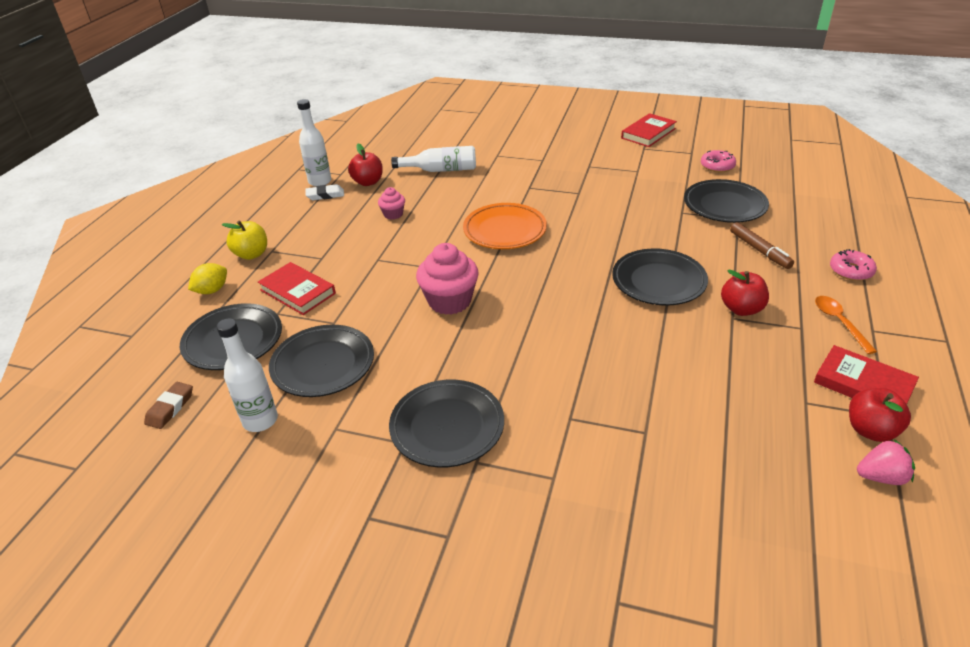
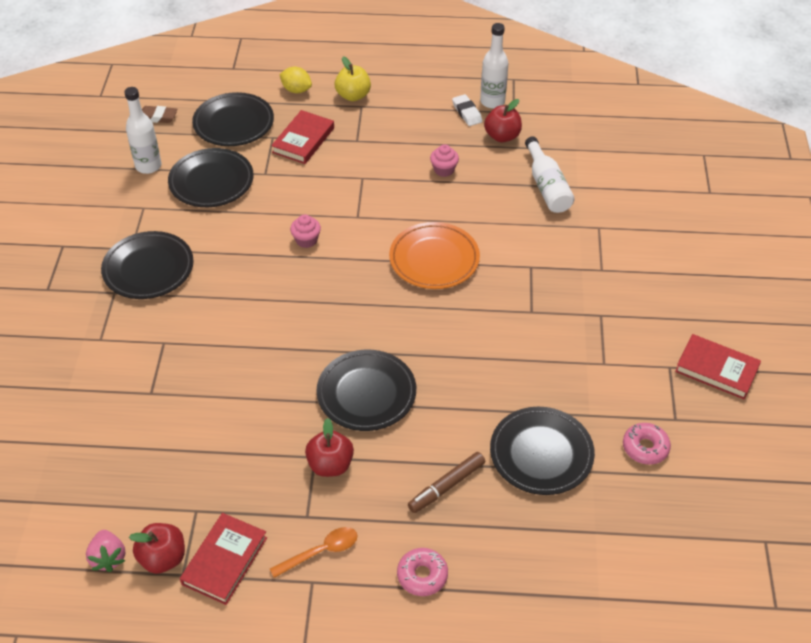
camera: 75 degrees right, 10 degrees up
pink cupcake [416,243,479,315] -> pink cupcake [290,215,321,248], size x0.53

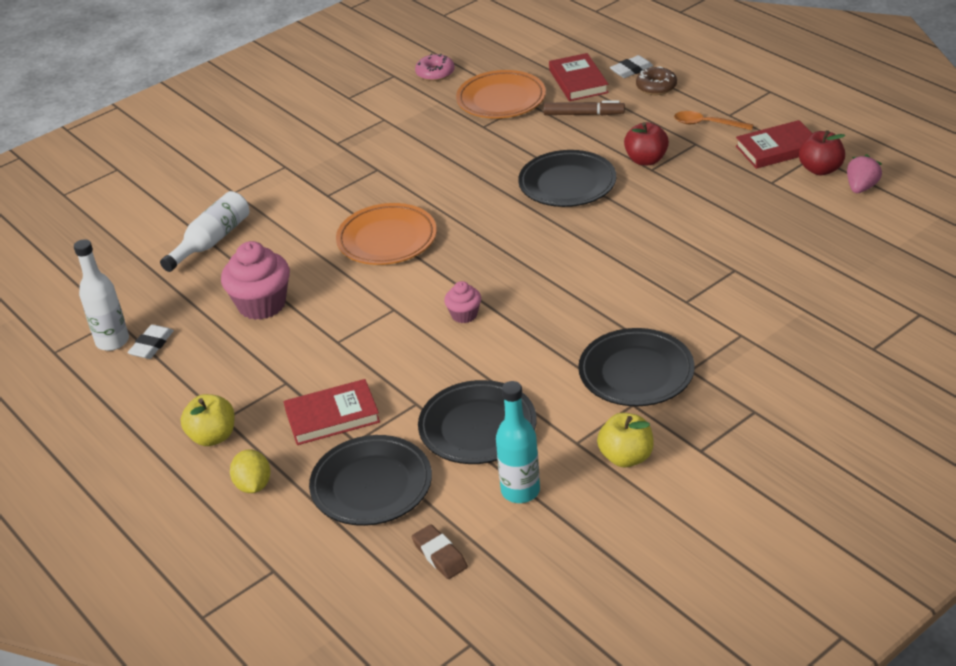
camera: 130 degrees left, 10 degrees down
white bottle [124,87,162,174] -> turquoise bottle [496,381,540,503]
pink donut [397,548,448,596] -> brown donut [636,66,677,95]
pink cupcake [430,144,459,177] -> pink cupcake [221,241,290,320], size x1.89
red apple [484,99,522,142] -> none
black plate [490,407,595,495] -> orange plate [456,70,546,119]
red book [675,334,761,399] -> red book moved to [549,53,609,101]
none -> yellow apple [597,413,654,467]
none -> white eraser [610,55,653,78]

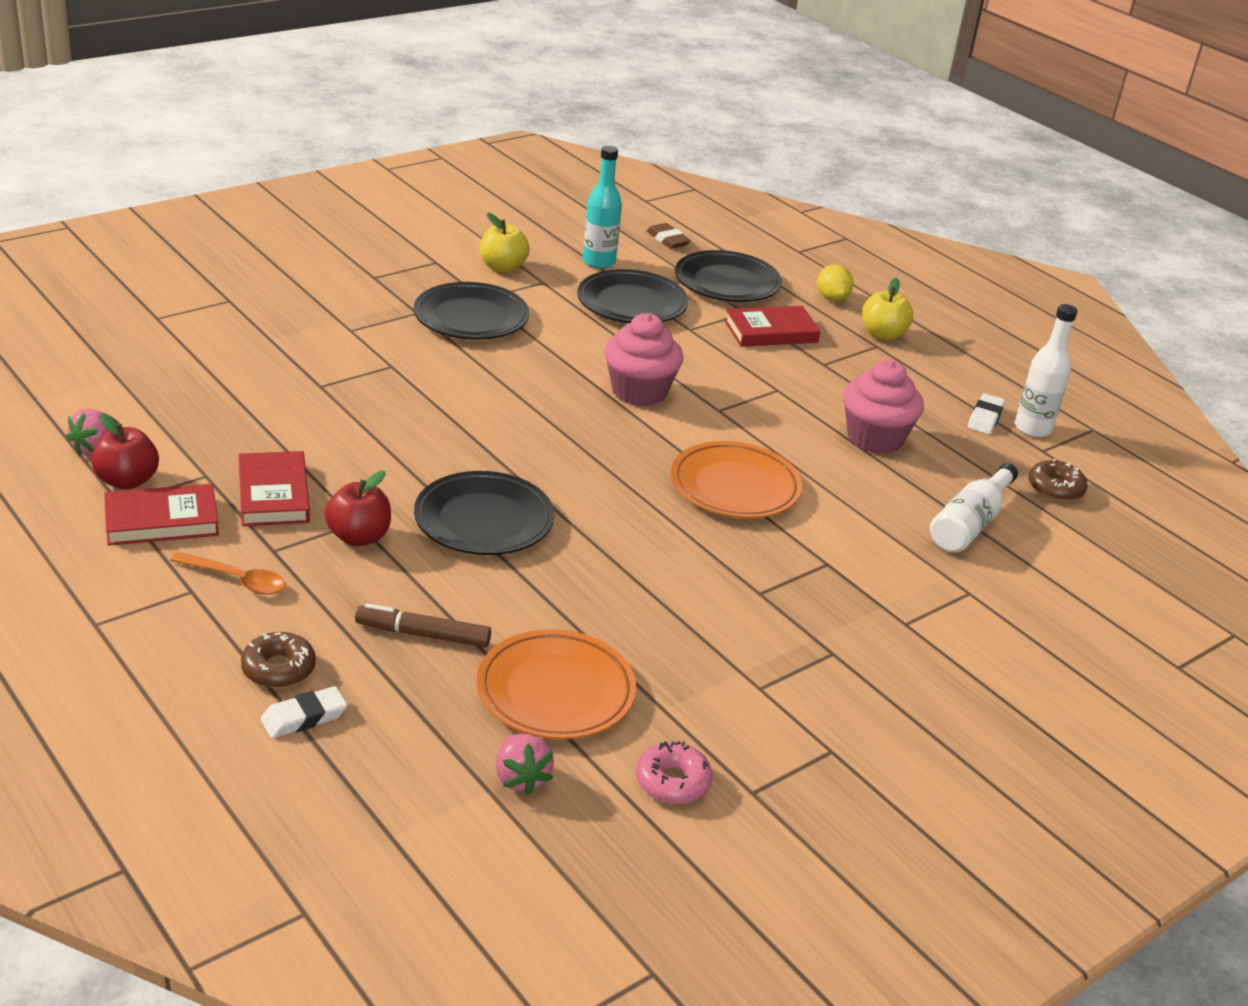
camera: 175 degrees right, 5 degrees down
pink cupcake [444,281,481,323] -> pink cupcake [604,313,683,406], size x1.89
red book [549,53,609,101] -> red book moved to [239,451,310,526]
none -> pink strawberry [496,734,554,795]
none -> brown donut [1028,459,1088,502]

